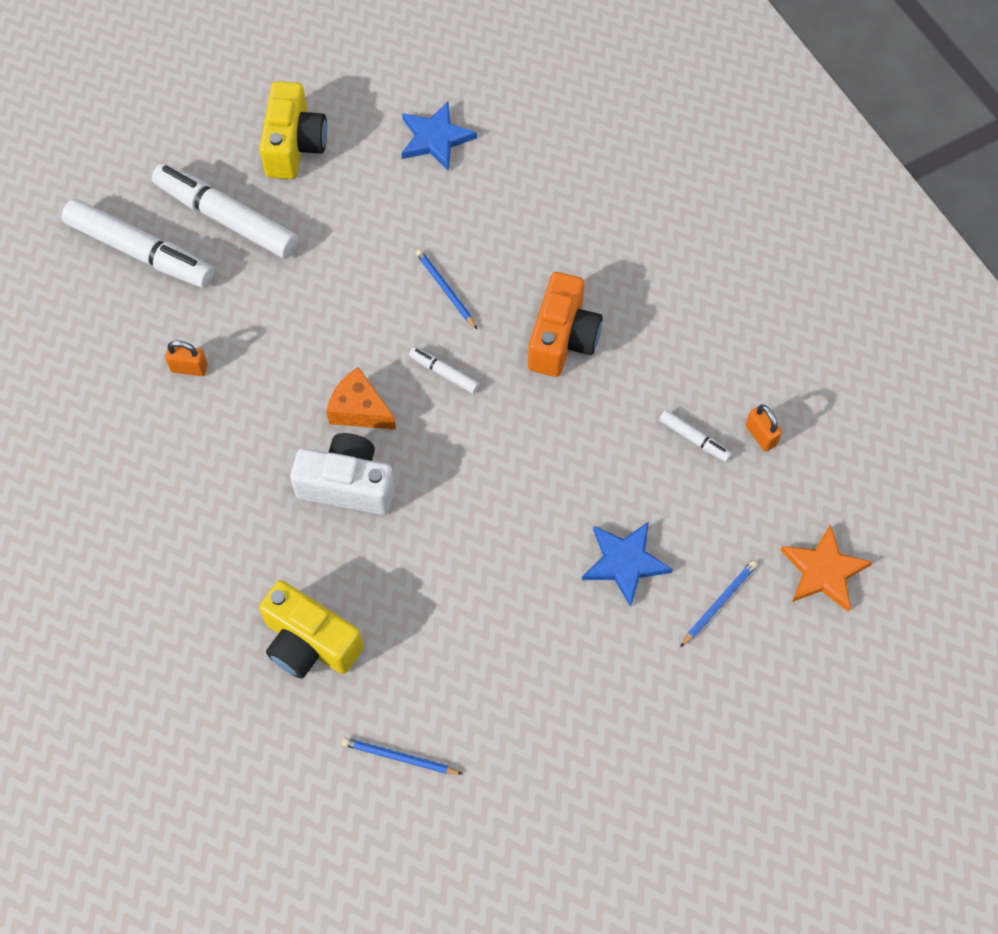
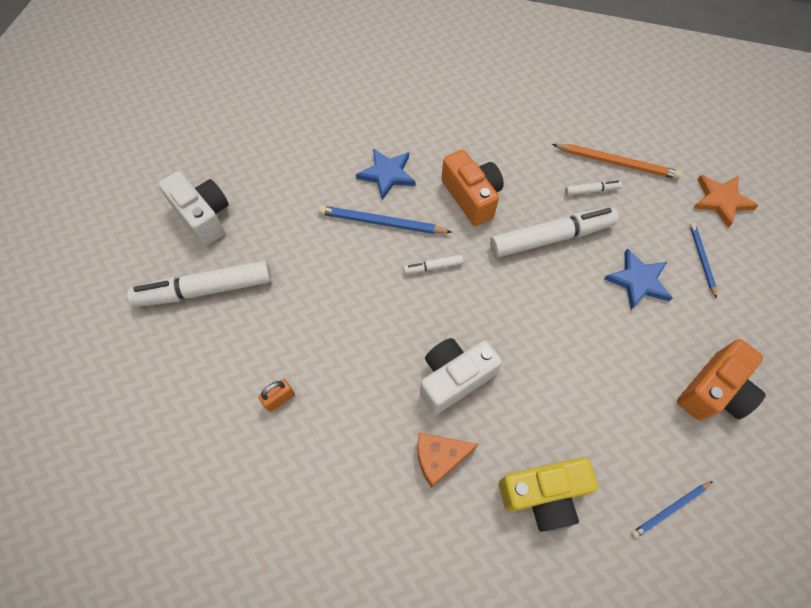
camera: 45 degrees left, 0 degrees up
white marker [62,199,214,288] -> white marker moved to [490,207,619,257]
yellow camera [259,81,327,179] -> white camera [158,171,229,246]
orange cheese [326,367,396,430] -> orange cheese moved to [417,433,478,488]
blue star [401,102,477,171] -> blue star moved to [356,148,416,200]
blue pencil [416,249,477,329] -> blue pencil [318,205,452,234], size x1.65
orange padlock [745,404,782,452] -> orange pencil [552,144,682,179]
none -> orange camera [677,339,766,421]

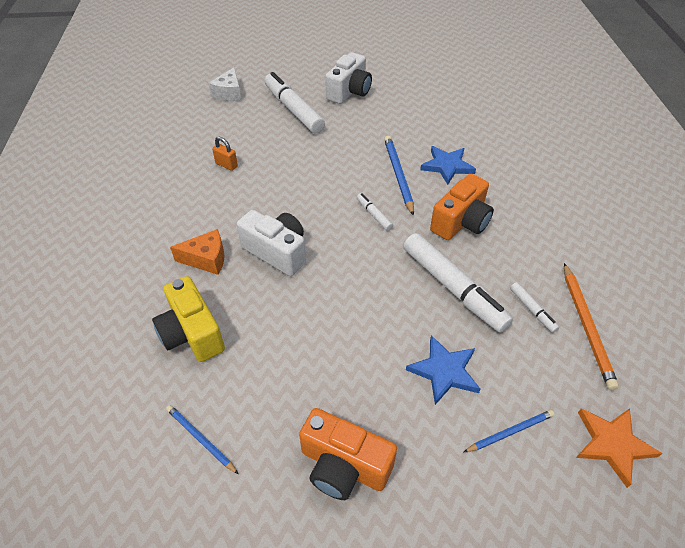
camera: 70 degrees right, 15 degrees down
orange cheese [417,433,478,488] -> orange cheese turned 120 degrees clockwise [170,229,225,275]
none -> white cheese [209,67,241,101]

